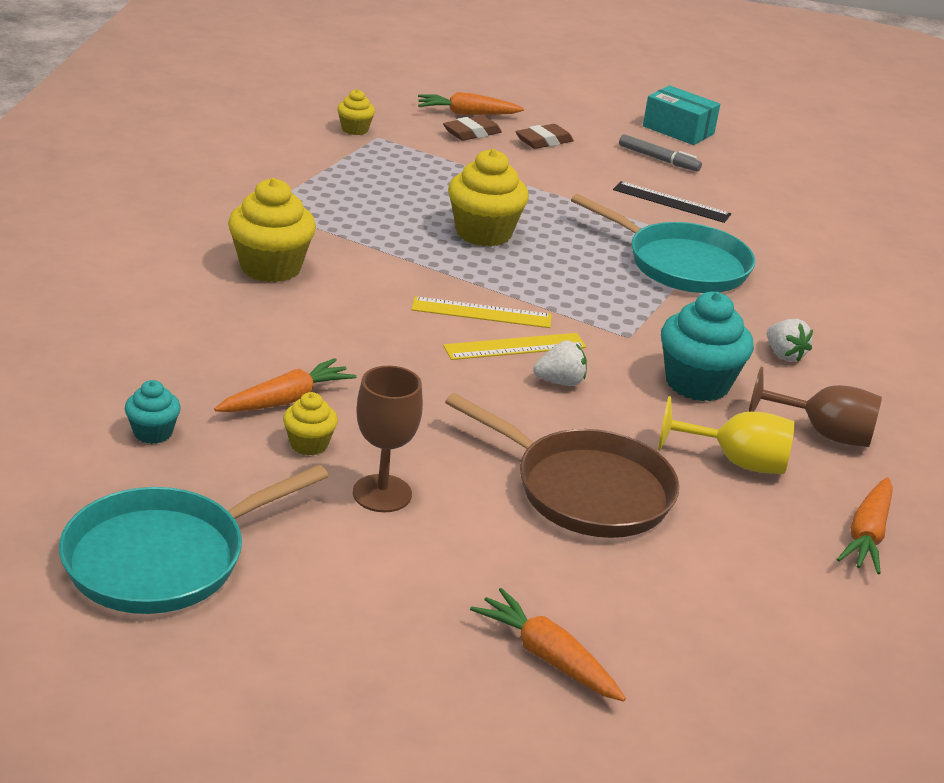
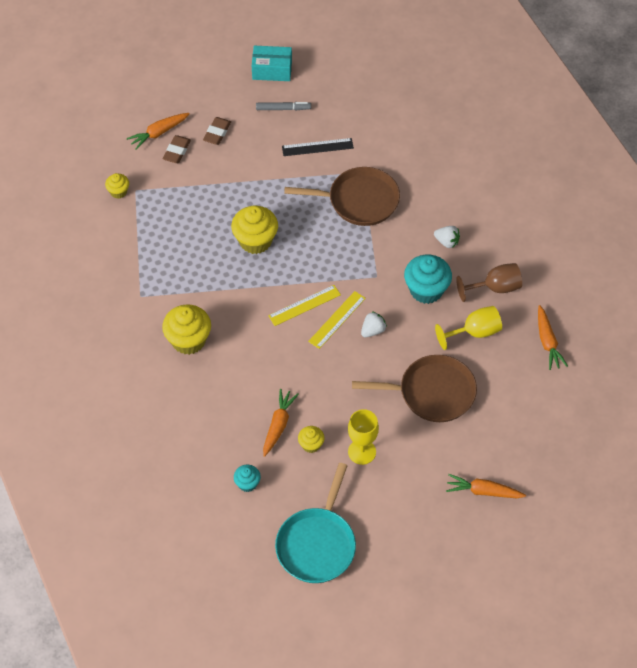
camera: 30 degrees left, 25 degrees up
brown goblet [353,366,423,512] -> yellow goblet [348,409,379,465]
turquoise pan [571,194,755,293] -> brown pan [284,167,400,226]

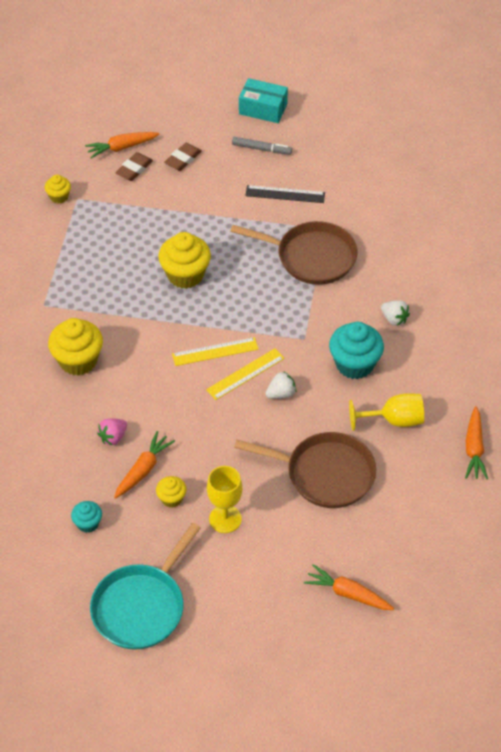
camera: 15 degrees right, 5 degrees down
brown goblet [456,263,522,302] -> none
none -> pink strawberry [97,418,127,446]

